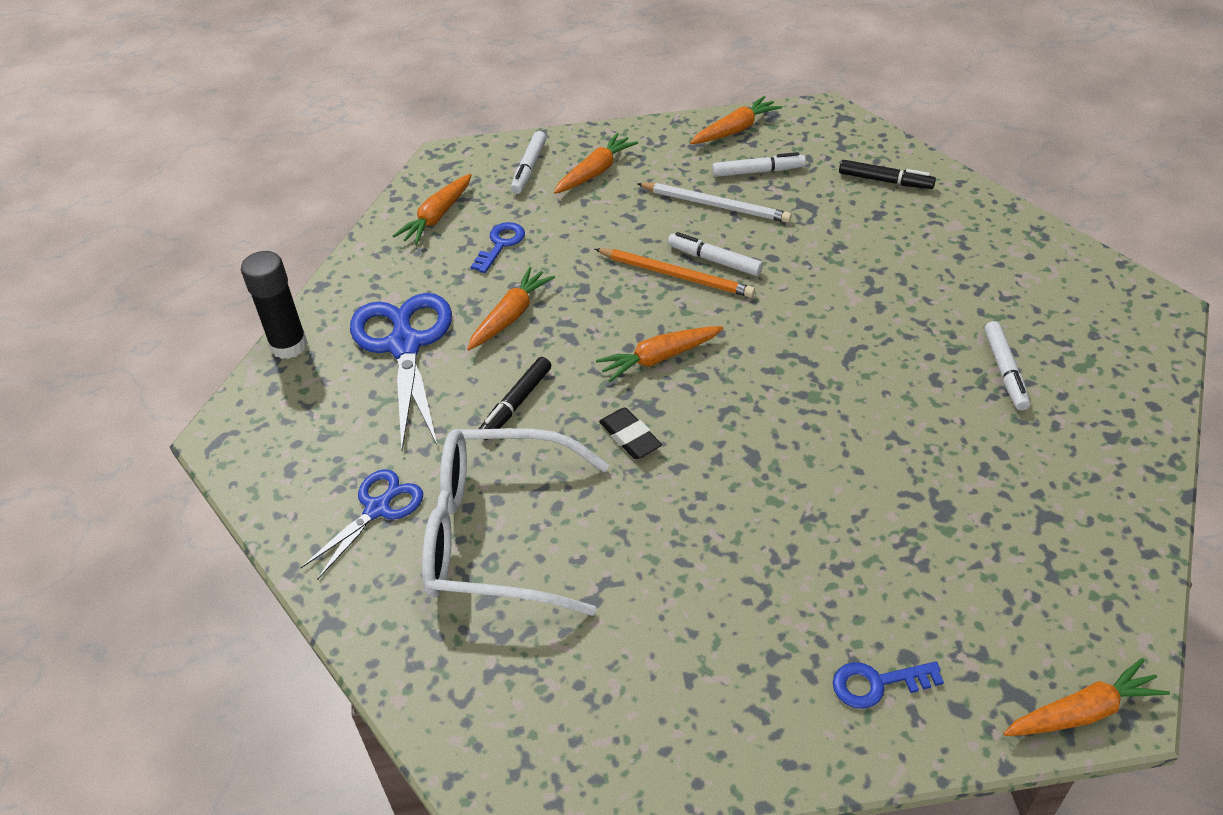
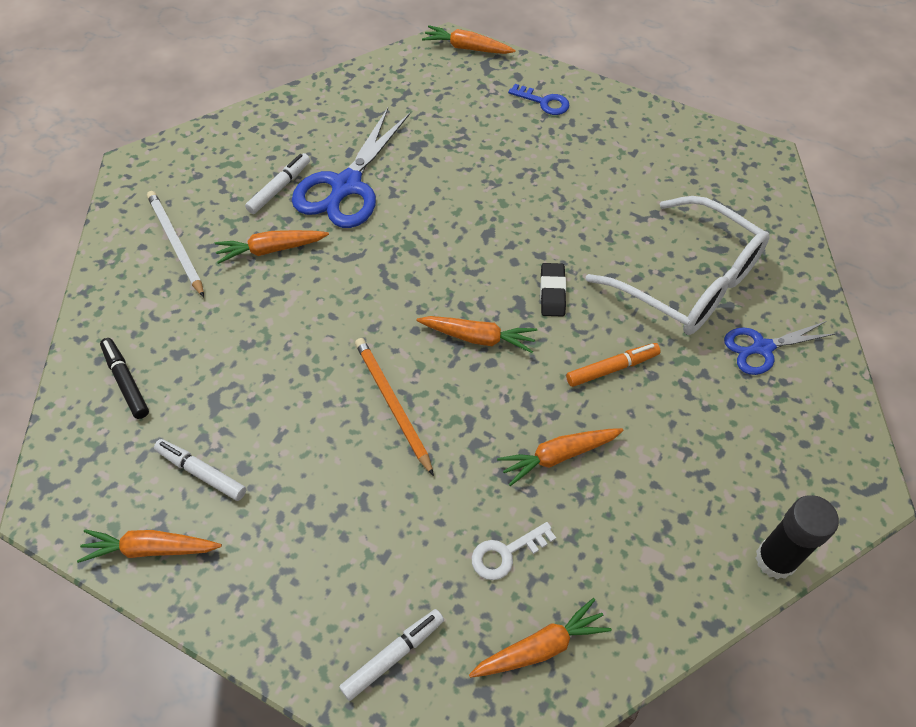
camera: 145 degrees left, 10 degrees up
blue scissors [350,293,452,450] -> blue scissors moved to [292,108,410,228]
blue key [471,222,525,273] -> white key [472,522,556,580]
black marker [479,357,551,440] -> orange marker [566,343,661,387]
orange carrot [554,133,638,194] -> orange carrot moved to [215,230,329,264]
white pencil [637,183,792,223] -> white pencil moved to [147,191,204,297]
white marker [668,232,763,276] -> none

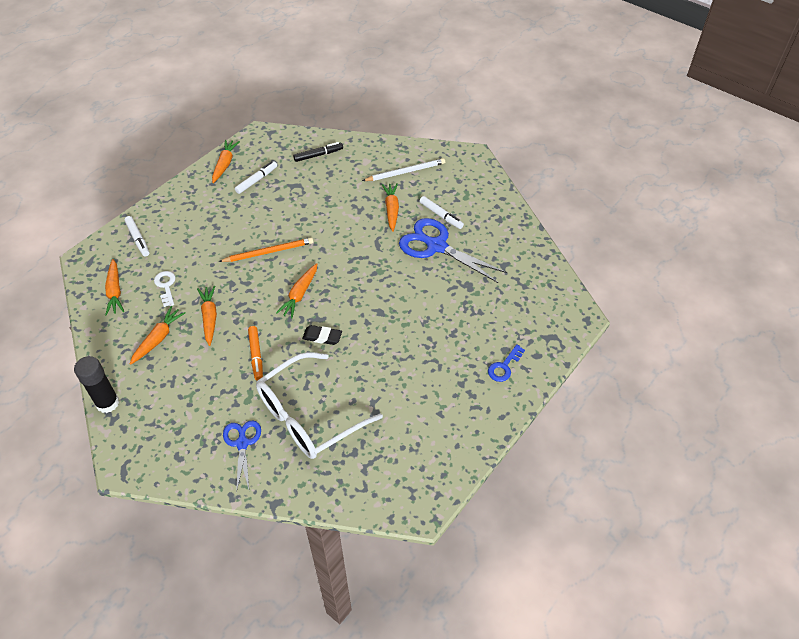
camera: 100 degrees right, 5 degrees down
orange carrot [422,25,516,54] -> orange carrot moved to [130,306,185,365]

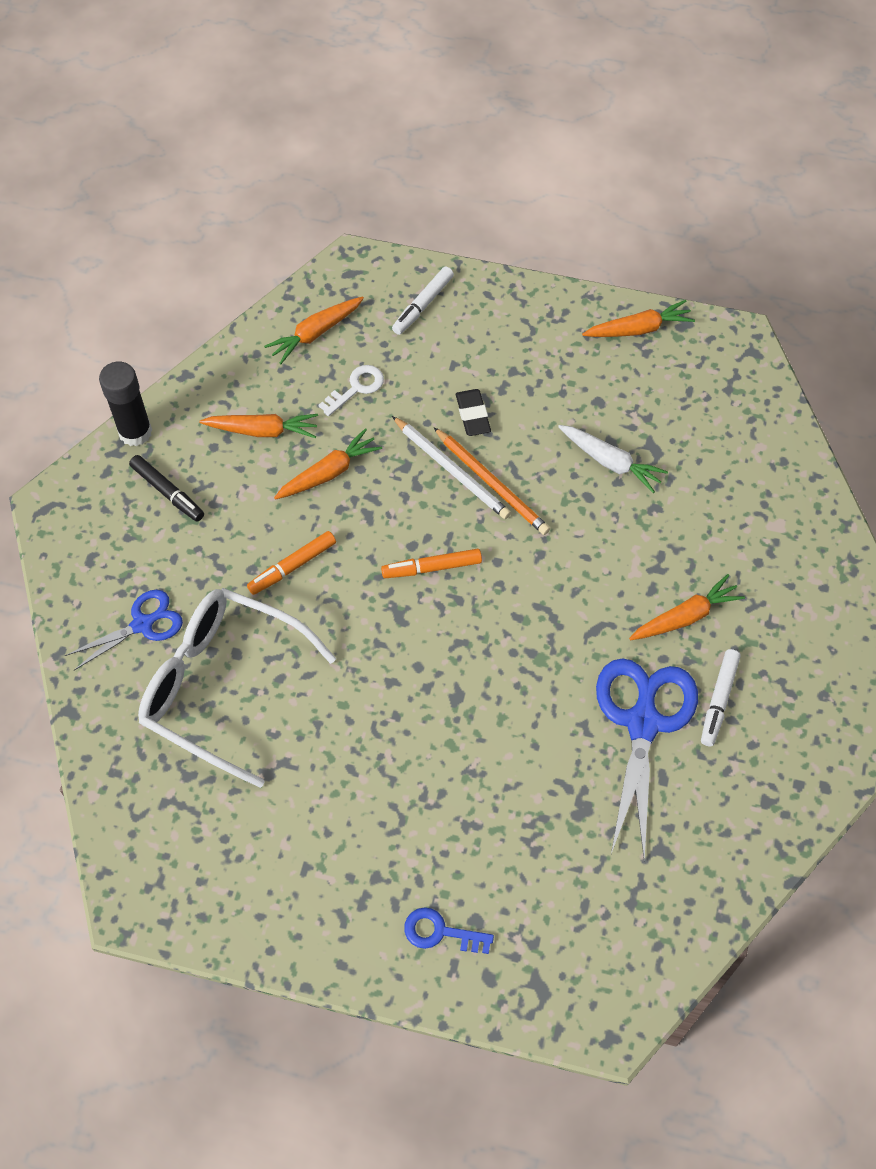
camera: 65 degrees right, 10 degrees up
white marker [235,161,277,194] -> none
orange carrot [276,263,317,319] -> orange marker [381,549,482,578]
black marker [293,142,343,162] -> black marker moved to [129,455,204,522]
black eraser [302,325,342,345] -> black eraser moved to [456,389,491,436]
white pencil [362,158,445,181] -> white pencil moved to [392,416,511,519]
none -> white carrot [558,425,668,493]

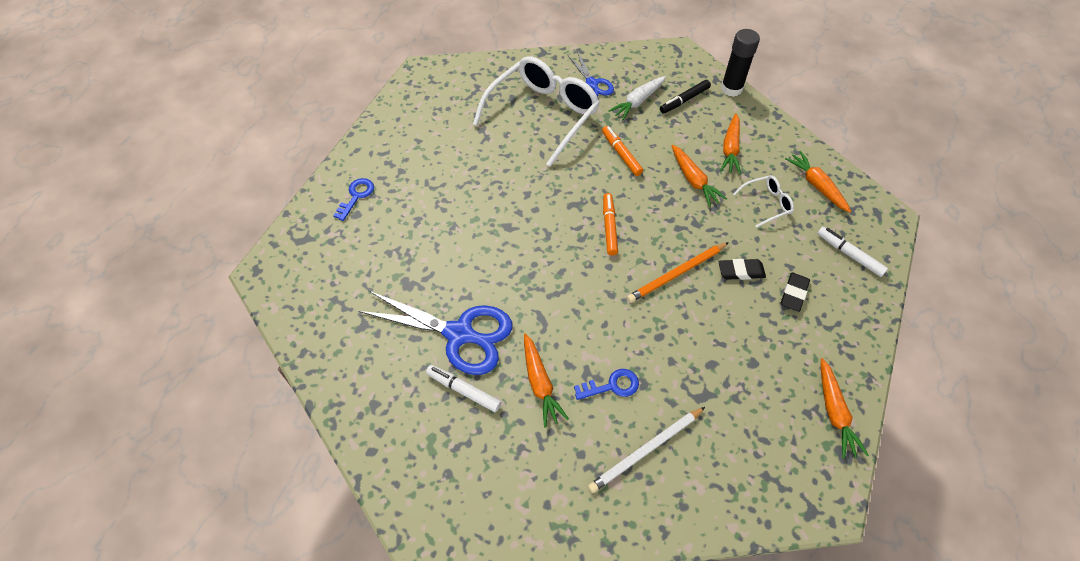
camera: 100 degrees right, 5 degrees down
white key [319,365,384,416] -> white glasses [734,175,794,228]
white pencil [392,416,511,519] -> white pencil moved to [588,407,705,493]
white carrot [558,425,668,493] -> white carrot moved to [608,76,666,121]
none -> blue key [574,369,639,400]
none -> black eraser [781,273,810,312]

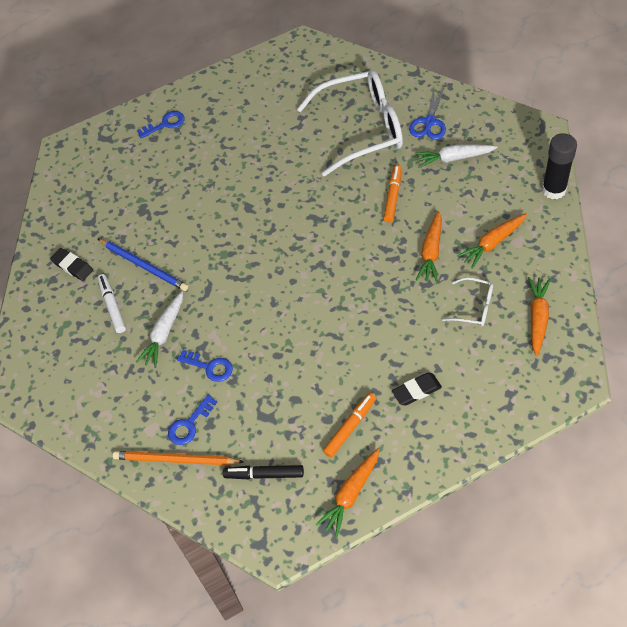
camera: 45 degrees right, 0 degrees up
blue scissors [358,291,513,375] -> blue pencil [98,239,188,291]
orange carrot [524,333,569,427] -> white carrot [136,291,183,368]
white pencil [588,407,705,493] -> blue key [168,394,218,445]
orange marker [603,193,618,256] -> orange marker moved to [323,393,376,458]
orange pencil [627,242,729,303] -> orange pencil moved to [113,451,244,466]
black marker [660,80,711,114] -> black marker moved to [223,465,304,479]
black eraser [718,259,766,280] -> black eraser moved to [50,248,93,281]
white marker [817,227,888,277] -> none

